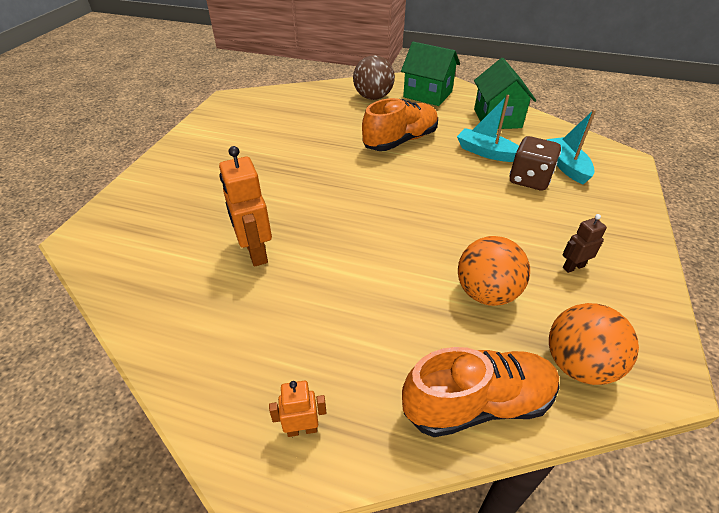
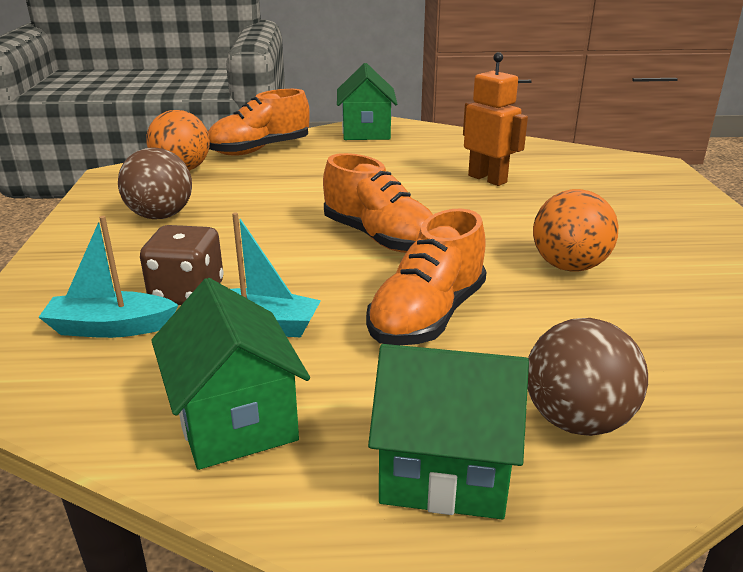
camera: 160 degrees right, 15 degrees down
orange robot [269,381,326,437] -> green house [337,63,397,140]
orange ball [458,236,530,306] -> orange ball moved to [533,189,618,271]
turquoise boat [547,109,596,184] -> turquoise boat turned 120 degrees clockwise [39,216,178,338]
brown robot [562,214,607,273] -> brown ball [118,147,192,219]
none -> orange shoe [323,153,433,253]

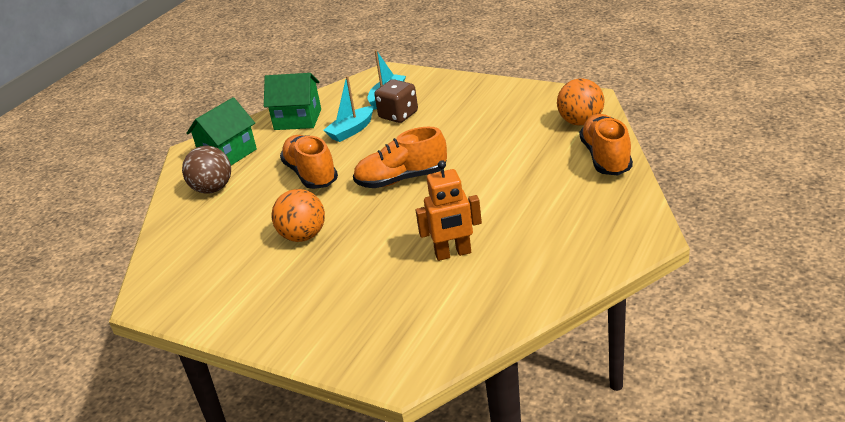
camera: 125 degrees right, 5 degrees up
brown ball [118,147,192,219] -> none
green house [337,63,397,140] -> none

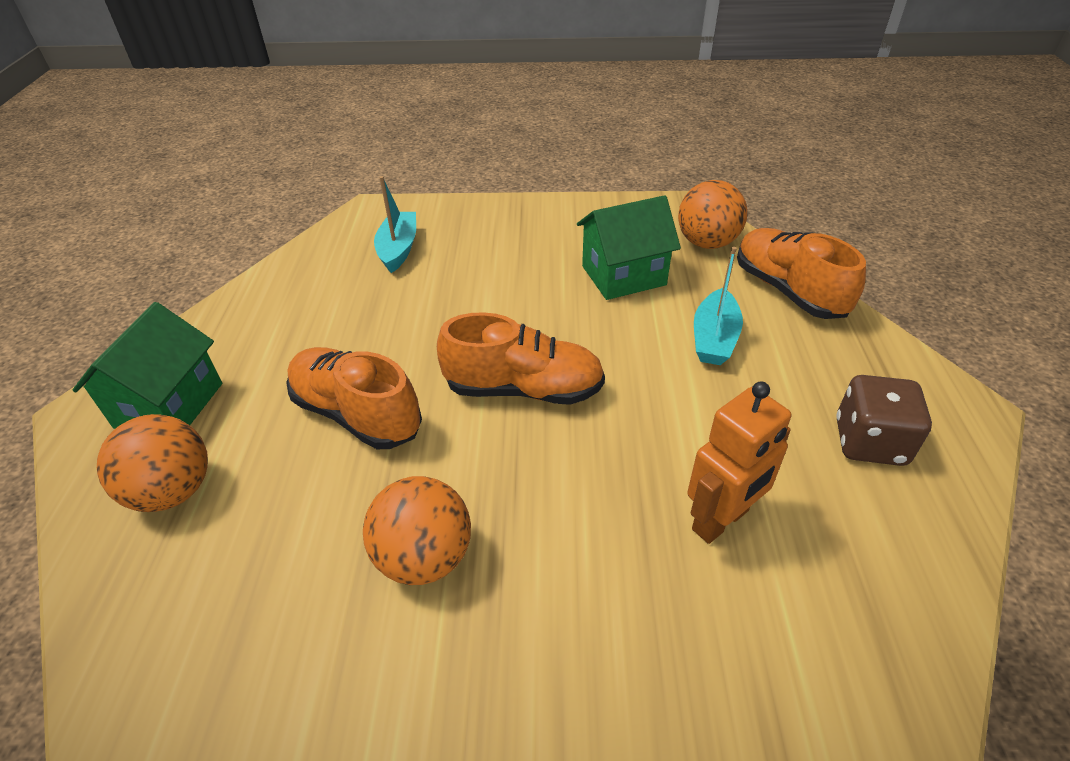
camera: 30 degrees left, 10 degrees up
brown ball [182,146,231,194] -> orange ball [97,414,208,512]
green house [264,73,321,130] -> green house moved to [577,195,681,300]
turquoise boat [323,76,373,142] -> turquoise boat moved to [694,247,743,365]
orange shoe [353,127,447,188] -> orange shoe turned 135 degrees counterclockwise [437,312,605,405]
brown dice [374,79,418,123] -> brown dice moved to [836,375,932,466]

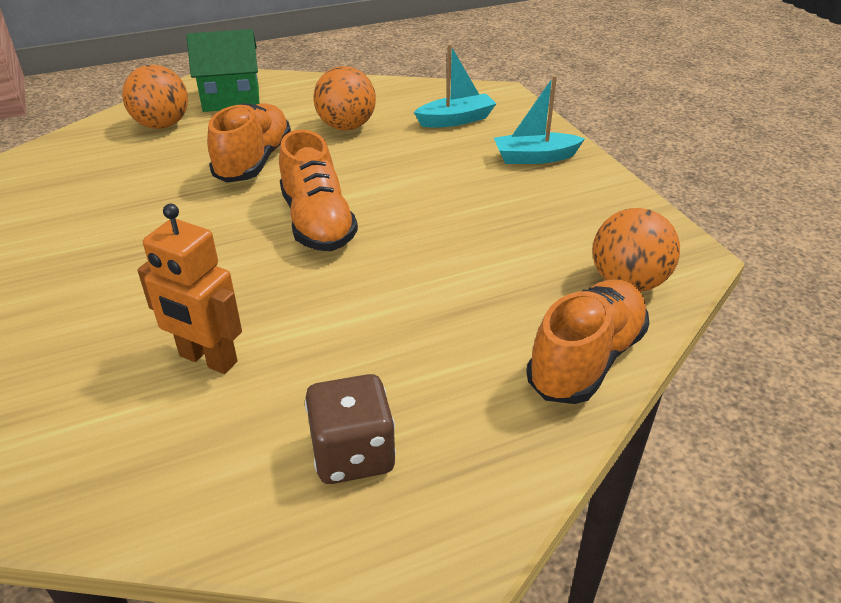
camera: 65 degrees right, 5 degrees down
orange ball [363,476,471,585] -> orange ball moved to [313,66,376,130]
green house [577,195,681,300] -> none
turquoise boat [694,247,743,365] -> turquoise boat moved to [494,75,585,164]

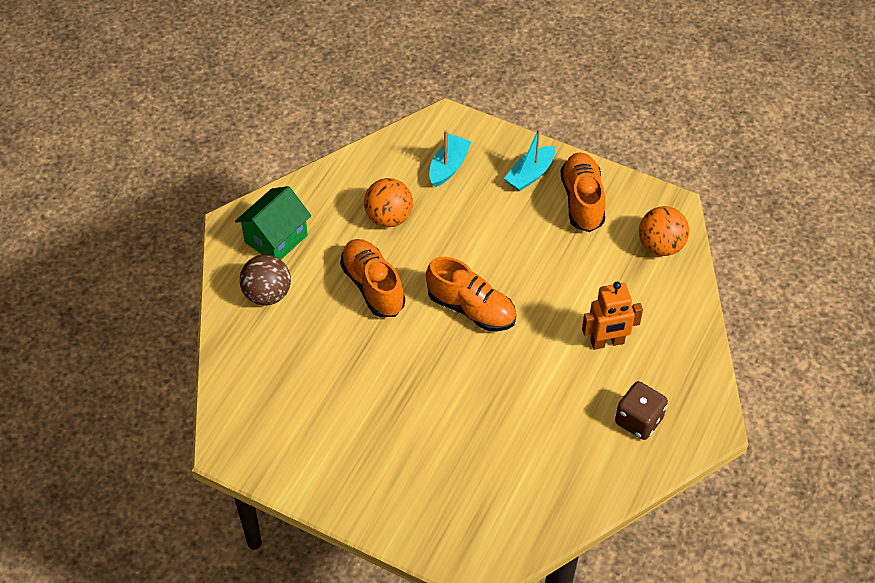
camera: 40 degrees left, 15 degrees up
orange ball [122,65,188,129] -> brown ball [240,254,291,306]
orange robot [137,204,242,374] -> orange robot moved to [582,282,643,350]
orange shoe [526,279,649,404] -> orange shoe moved to [561,153,605,232]

